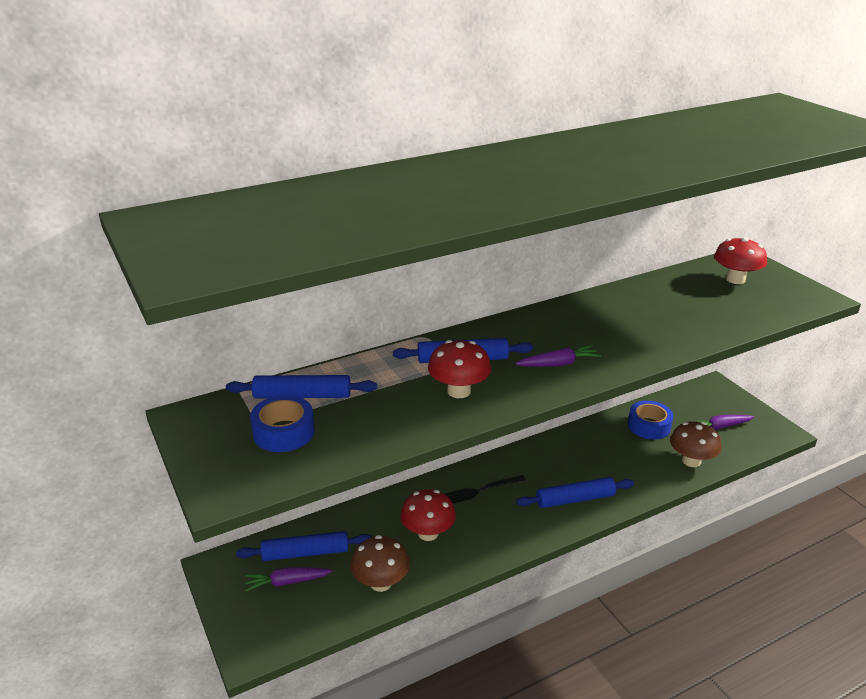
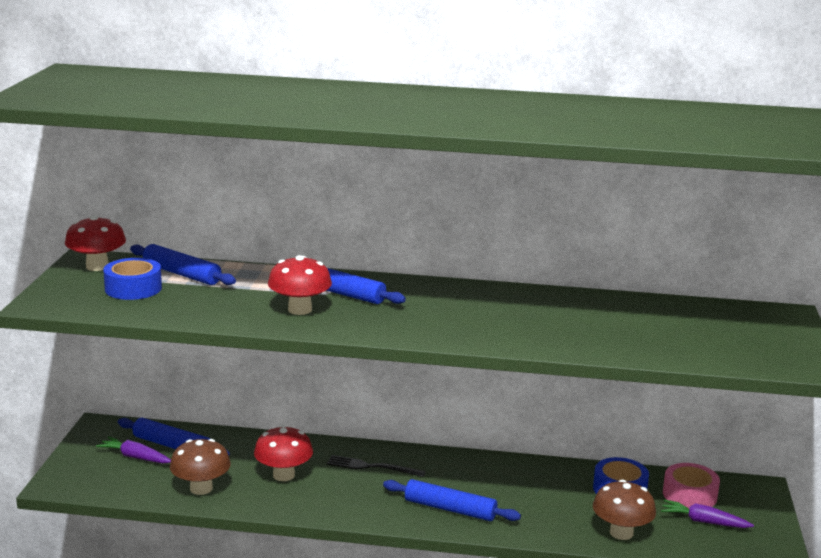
camera: 35 degrees right, 10 degrees down
purple carrot [515,345,601,367] -> none
red mushroom [714,237,767,284] -> red mushroom moved to [65,215,126,271]
none -> pink tape [663,463,720,508]

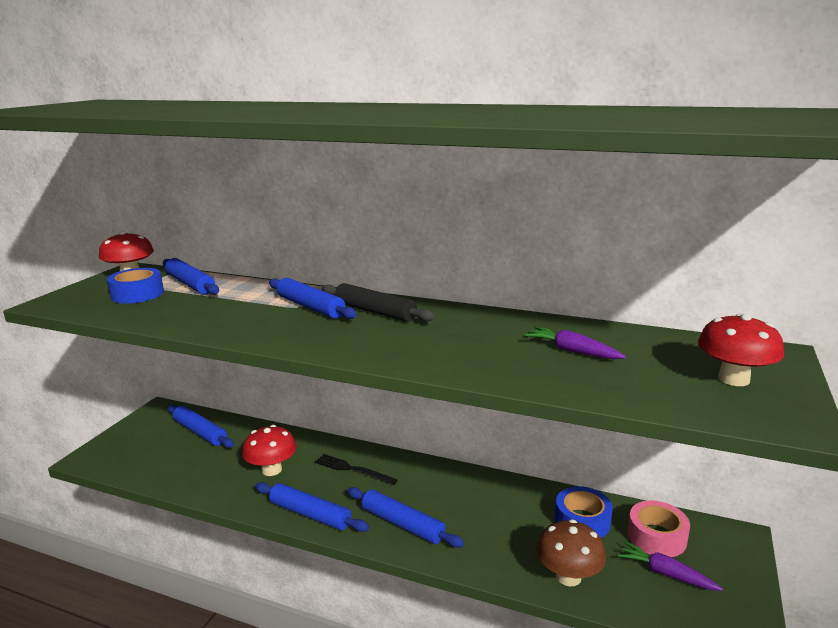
camera: 15 degrees right, 0 degrees up
purple carrot [96,436,171,464] -> purple carrot moved to [524,327,626,359]
brown mushroom [170,439,231,495] -> none
red mushroom [268,255,332,315] -> red mushroom moved to [698,314,784,386]
none -> blue rolling pin [255,482,369,532]
none -> black rolling pin [321,283,435,322]

